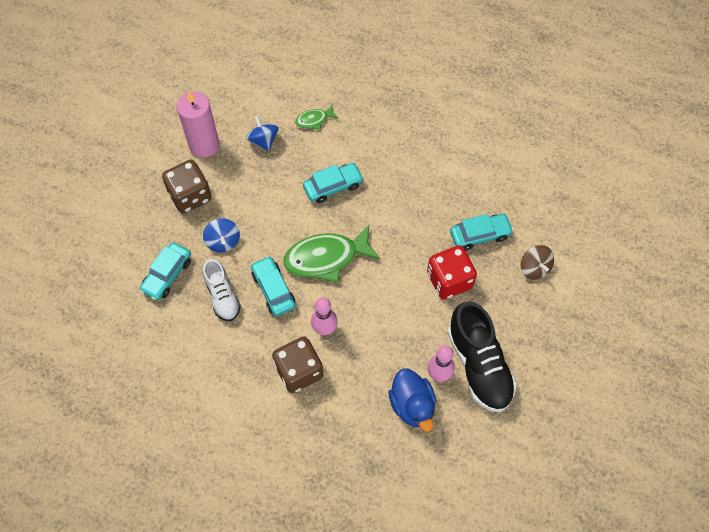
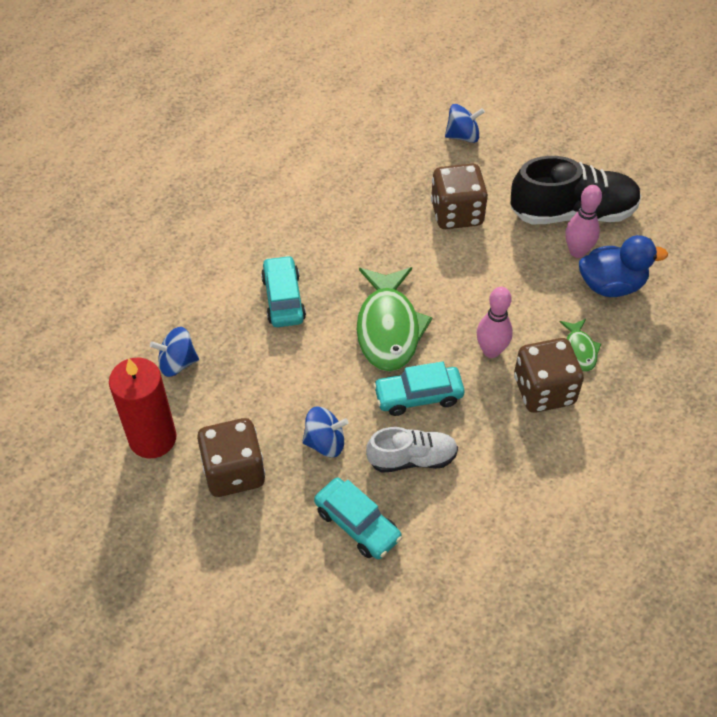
camera: 75 degrees left, 10 degrees down
pink candle [177,91,219,158] -> red candle [109,358,177,458]
green fish [295,104,339,130] -> green fish moved to [560,319,601,372]
red dice [427,245,477,300] -> brown dice [431,164,488,229]
turquoise car [450,214,514,251] -> none
brown spinning top [521,245,554,280] -> blue spinning top [445,104,485,143]

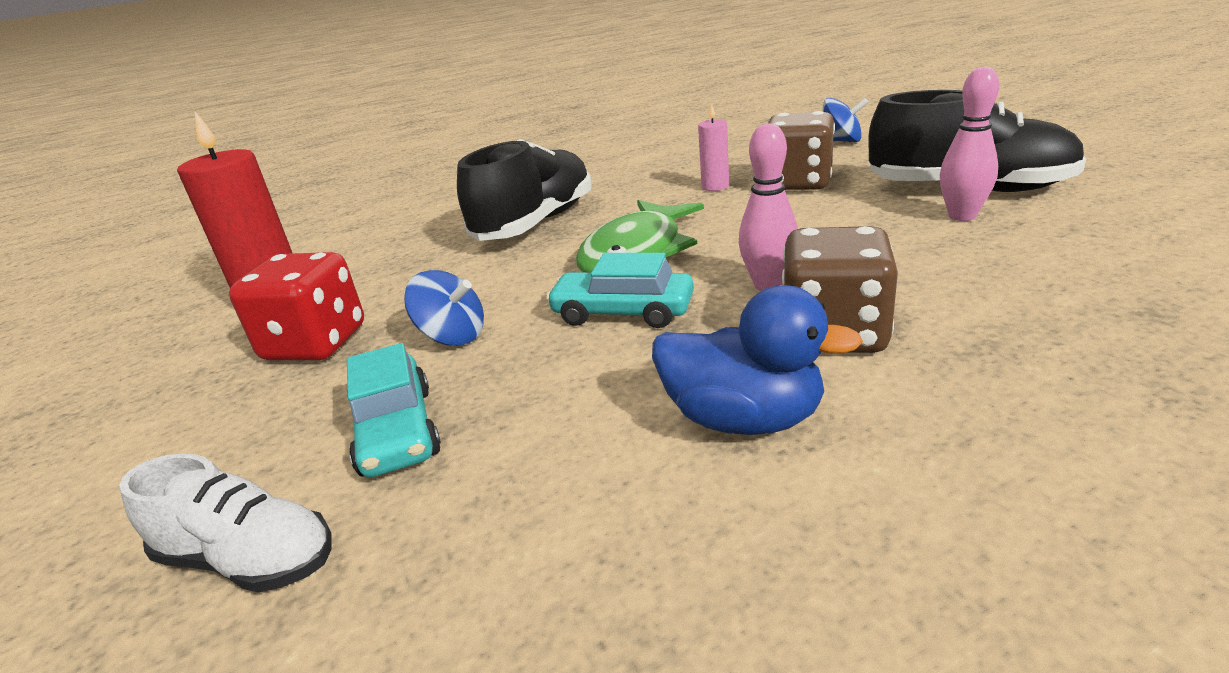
camera: 30 degrees right, 25 degrees down
blue spinning top [150,327,199,377] -> none
brown dice [197,418,265,497] -> red dice [229,252,364,360]
turquoise car [261,255,306,327] -> black shoe [457,139,592,241]
white shoe [366,427,458,473] -> white shoe moved to [119,454,331,592]
green fish [560,319,601,372] -> none
blue duck [579,235,668,297] -> blue duck moved to [652,285,863,435]
none -> pink candle [698,103,729,191]

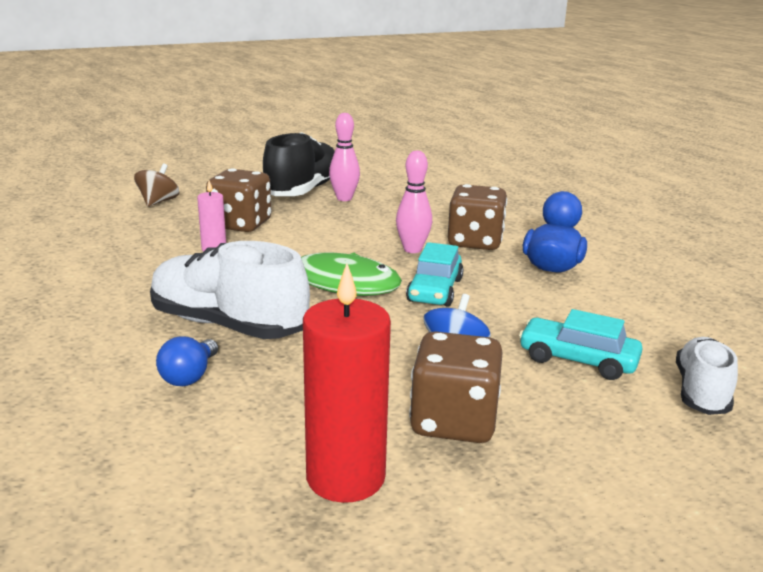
camera: 95 degrees left, 5 degrees down
red dice [229,252,364,360] -> brown dice [409,331,503,443]
turquoise car [347,343,441,477] -> turquoise car turned 135 degrees counterclockwise [519,309,642,380]
black shoe [457,139,592,241] -> white shoe [150,241,310,339]
blue spinning top [823,98,869,142] -> brown spinning top [134,163,180,207]
none -> blue light bulb [156,336,218,386]

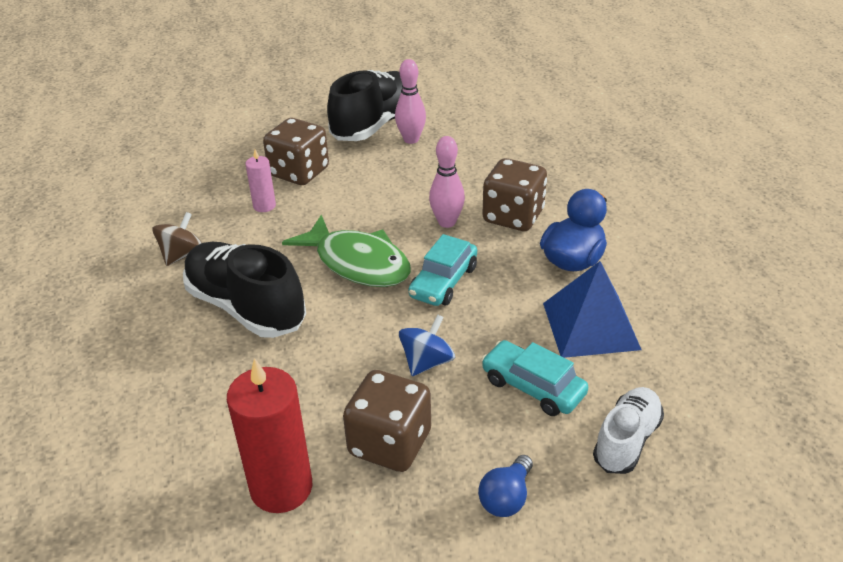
camera: 15 degrees right, 15 degrees up
brown spinning top [134,163,180,207] -> brown spinning top moved to [152,212,202,266]
white shoe [150,241,310,339] -> black shoe [183,242,306,338]
blue light bulb [156,336,218,386] -> blue light bulb moved to [478,455,533,517]
none -> blue pyramid [543,261,642,358]

